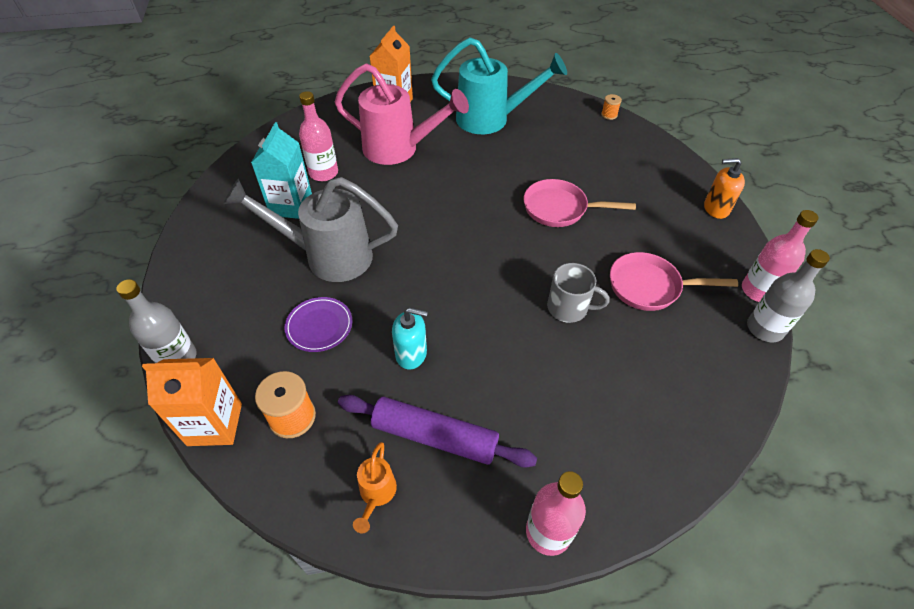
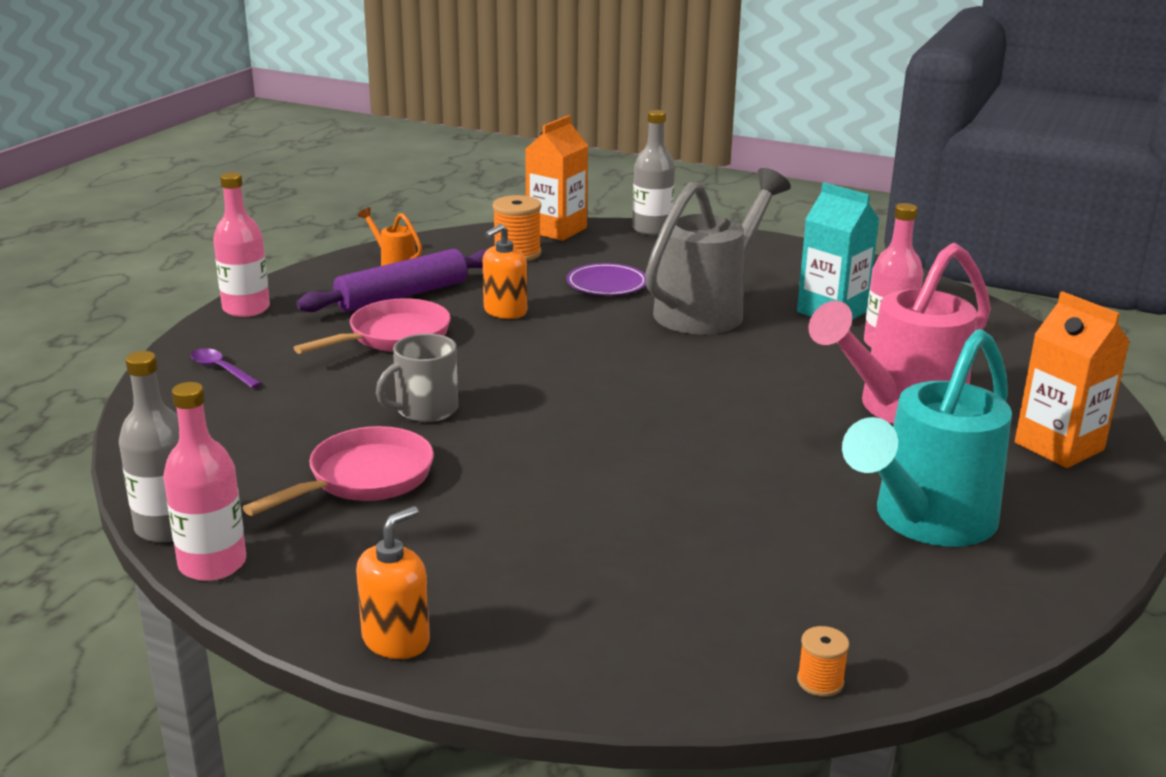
camera: 125 degrees right, 25 degrees down
turquoise soap dispenser [392,308,428,369] -> orange soap dispenser [483,224,527,319]
pink pan [524,179,636,227] -> pink pan moved to [294,298,451,354]
none -> purple spoon [191,348,262,388]

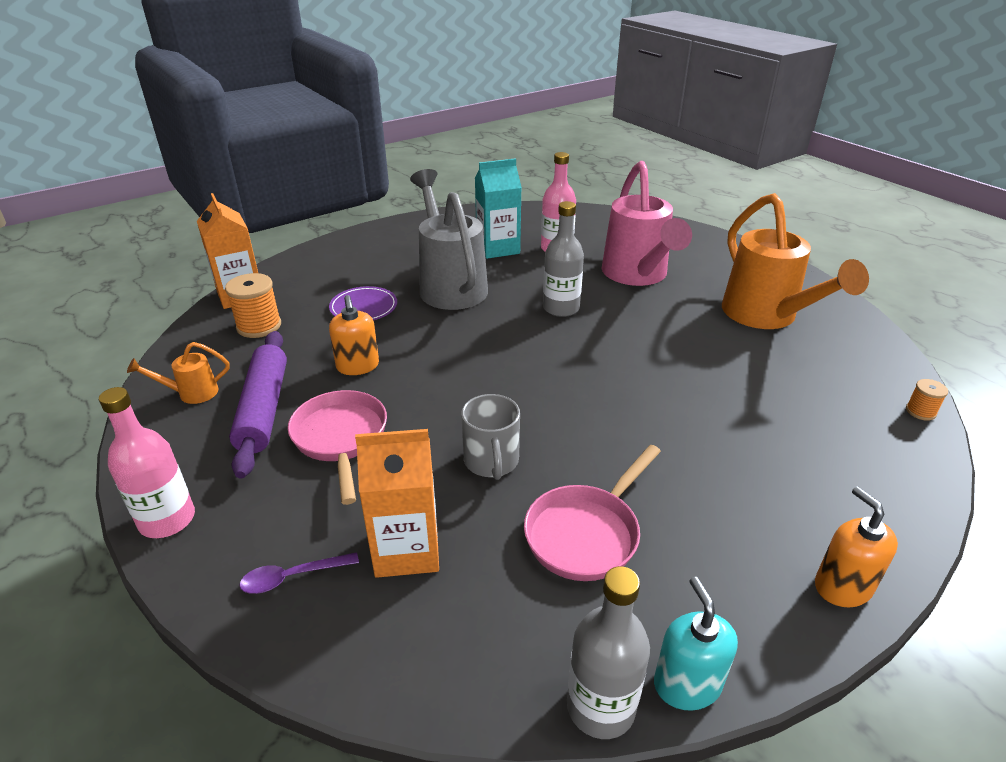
camera: 60 degrees left, 10 degrees up
pink bottle [163,382,246,581] -> turquoise soap dispenser [654,577,738,711]
pink pan [243,426,434,516] -> pink pan turned 120 degrees counterclockwise [524,445,661,581]
grey bottle [632,110,675,236] -> grey bottle moved to [543,201,584,317]
turquoise watering can [842,329,1012,547] -> orange watering can [722,193,869,329]
orange carton [1015,291,1130,468] -> orange carton moved to [355,429,439,578]

